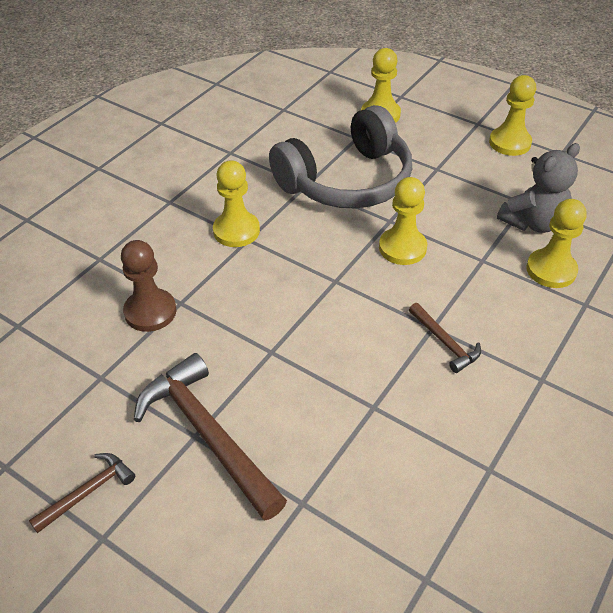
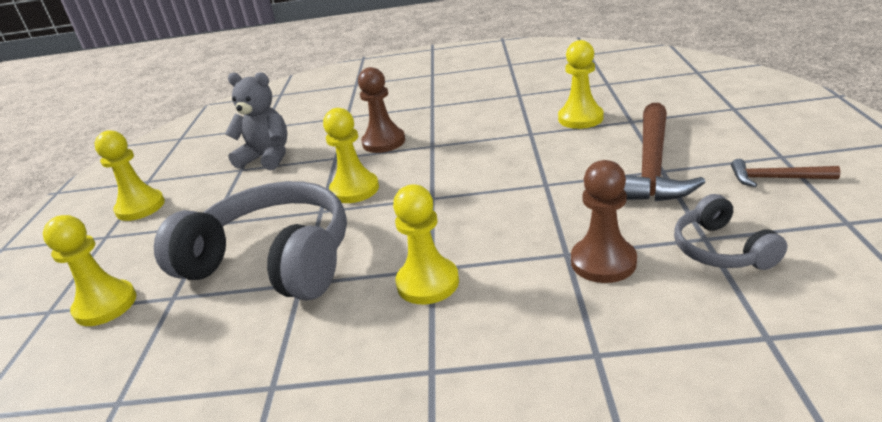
camera: 120 degrees left, 15 degrees down
brown hammer [409,303,481,373] -> none
yellow pawn [526,199,587,288] -> yellow pawn moved to [558,40,604,129]
none -> brown pawn [358,67,405,153]
none -> grey headphones [674,194,788,270]

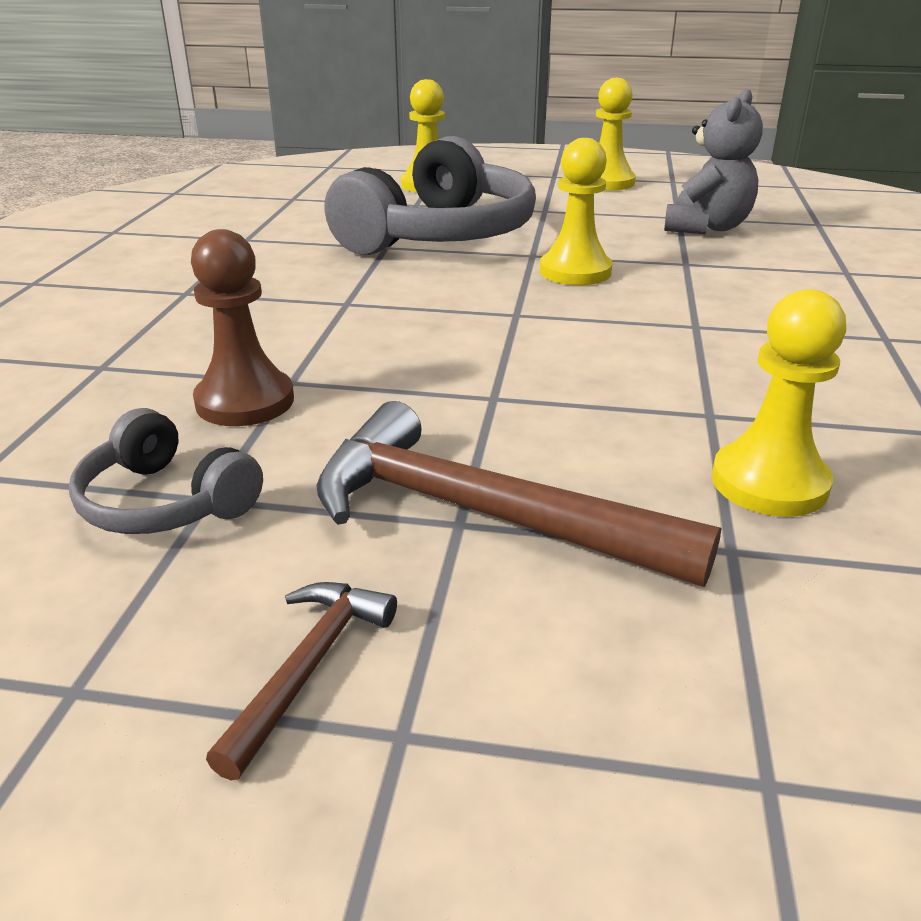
camera: 95 degrees right, 0 degrees up
brown pawn [358,67,405,153] -> none
yellow pawn [393,185,459,304] -> none
grey headphones [674,194,788,270] -> grey headphones turned 135 degrees counterclockwise [69,408,263,534]

